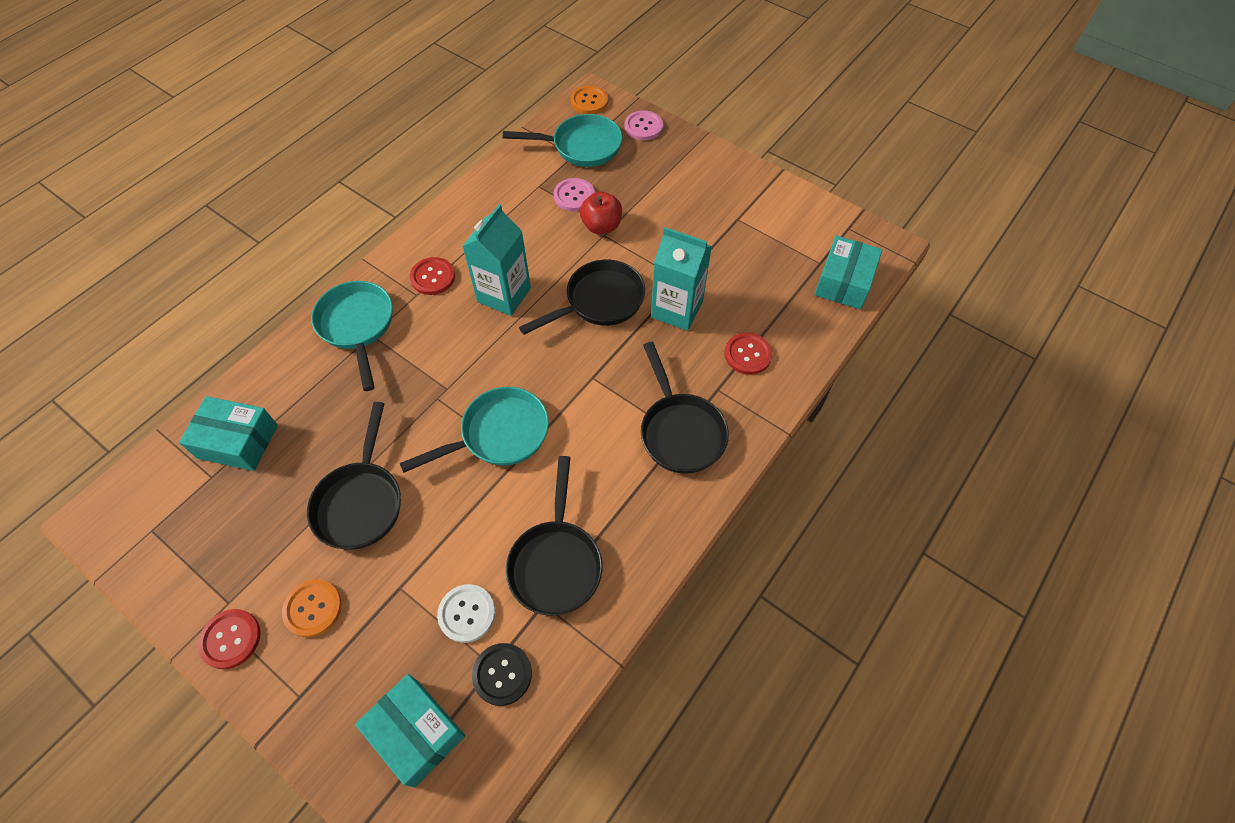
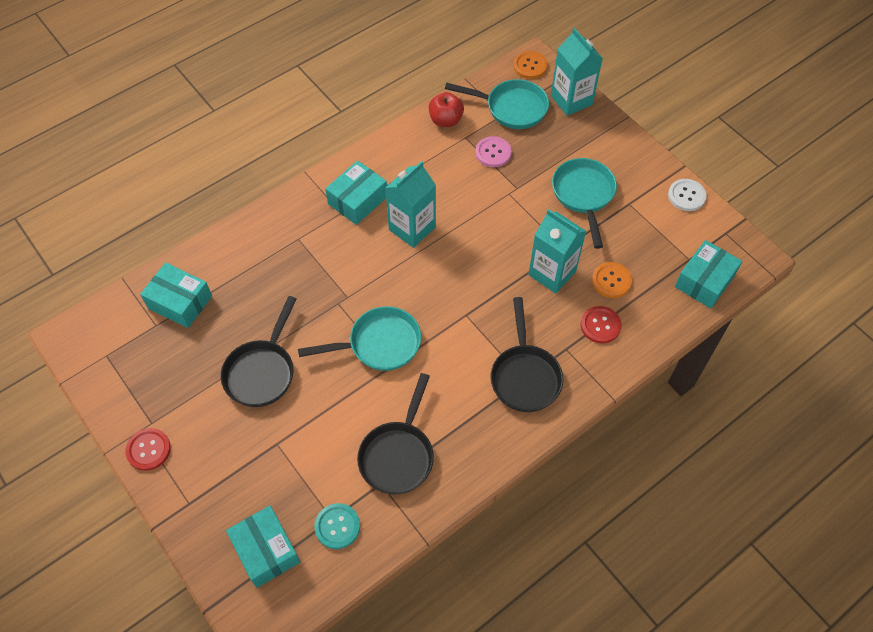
camera: 15 degrees right, 0 degrees up
orange button [282,579,342,637] -> orange button moved to [592,262,632,298]
turquoise pan [311,281,393,391] -> turquoise pan moved to [552,158,617,249]
red button [410,257,455,295] -> turquoise box [325,161,387,225]
white button [437,584,495,643] -> white button moved to [668,179,707,211]
black button [472,643,532,706] -> turquoise button [314,503,360,549]
black pan [519,260,645,335] -> none
red apple [580,191,622,234] -> red apple moved to [429,92,464,127]
pink button [624,110,663,140] -> turquoise carton [551,28,603,116]

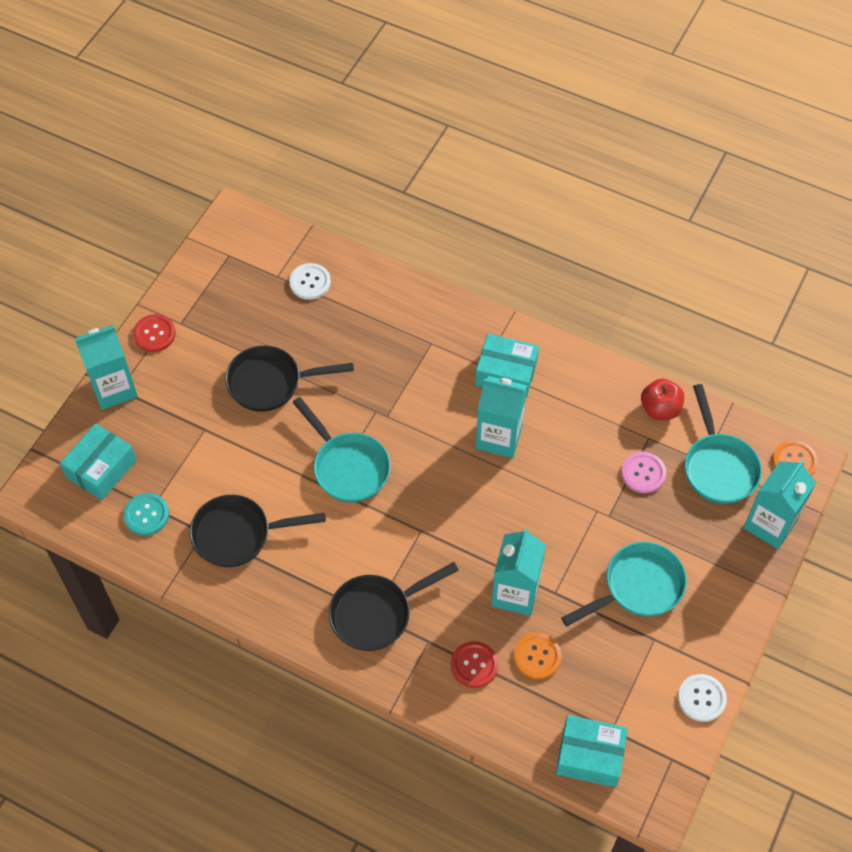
camera: 65 degrees right, 0 degrees up
turquoise box [140,263,212,328] -> white button [289,263,331,300]
none -> turquoise carton [75,325,138,410]

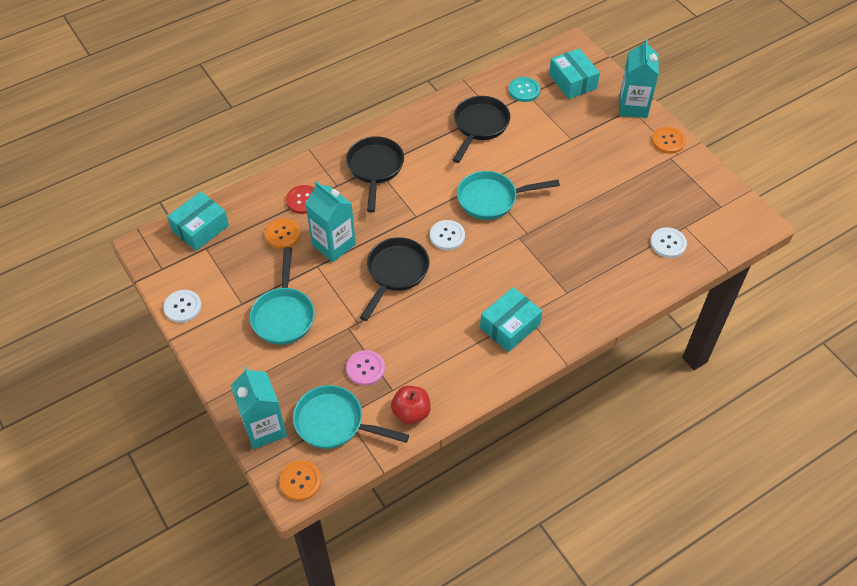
camera: 120 degrees right, 5 degrees down
red button [133,314,176,352] -> orange button [652,127,686,154]
black pan [225,346,354,412] -> black pan moved to [360,237,429,321]
turquoise carton [476,376,527,458] -> none
none -> white button [430,220,465,250]

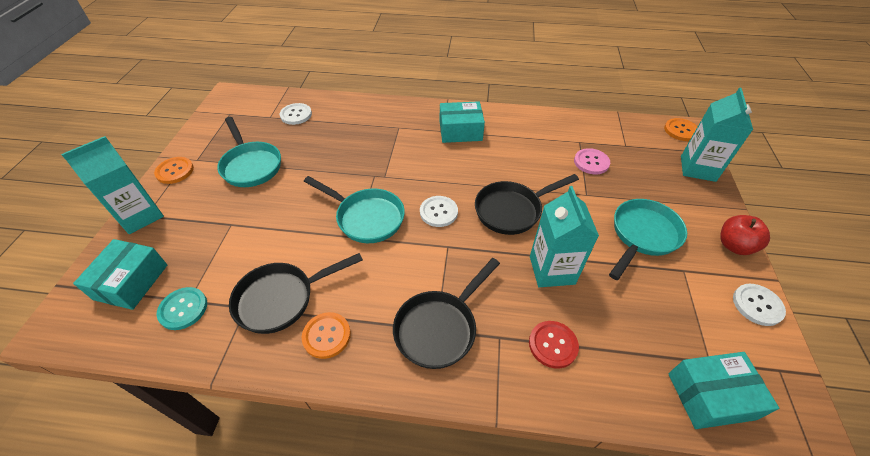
camera: 140 degrees left, 5 degrees down
orange button [265,218,300,249] -> orange button moved to [302,312,351,359]
turquoise pan [293,385,409,449] -> turquoise pan moved to [217,117,281,187]
red apple [391,386,431,424] -> red apple moved to [720,215,770,255]

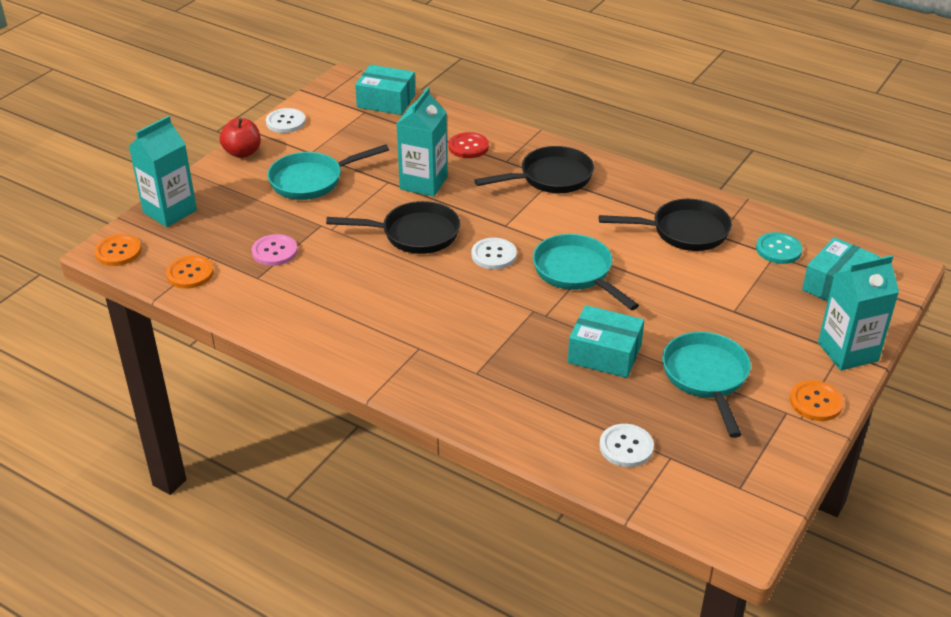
camera: 155 degrees left, 10 degrees down
orange button [302,312,351,359] -> orange button moved to [166,256,214,289]
turquoise box [440,101,485,143] -> turquoise box moved to [568,305,644,378]

